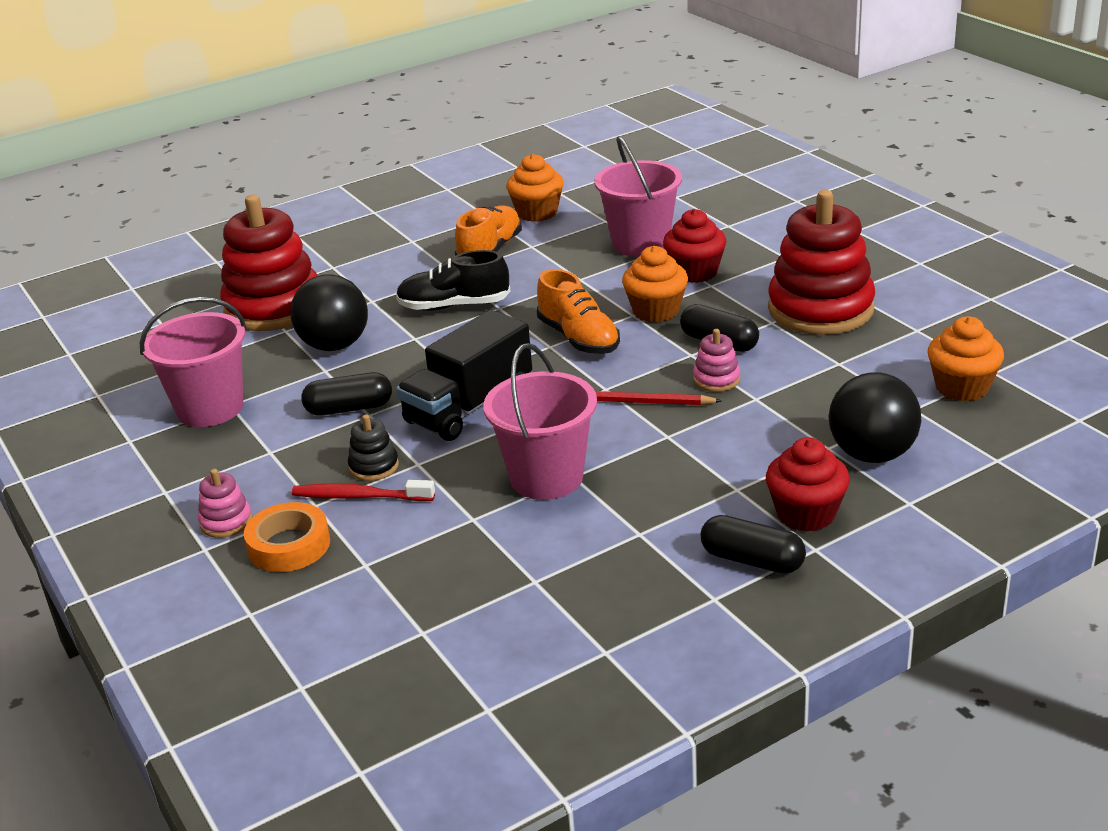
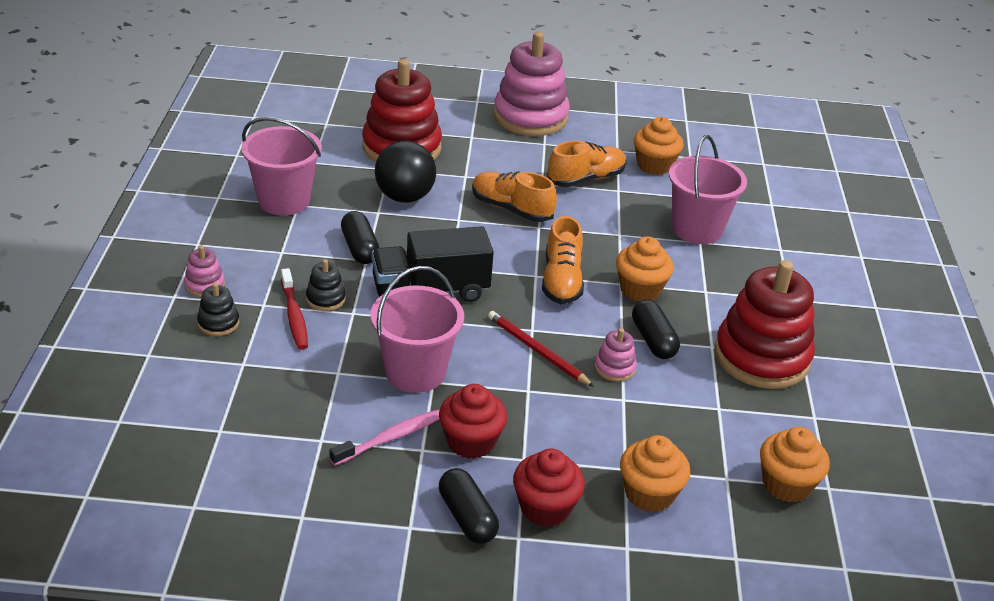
camera: 30 degrees right, 5 degrees up
orange tape [244,502,330,572] -> black stacking toy [197,283,239,336]
red toothbrush [292,480,435,501] -> red toothbrush turned 150 degrees counterclockwise [281,268,308,350]
black capsule [301,372,392,416] -> black capsule turned 45 degrees clockwise [341,211,379,264]
black shoe [396,250,511,311] -> orange shoe [472,171,557,222]
red cupcake [663,209,726,283] -> red cupcake moved to [439,384,507,459]
black ball [829,372,922,463] -> orange cupcake [620,435,690,512]
none -> pink toothbrush [329,409,439,466]
none -> pink stacking toy [494,32,570,136]

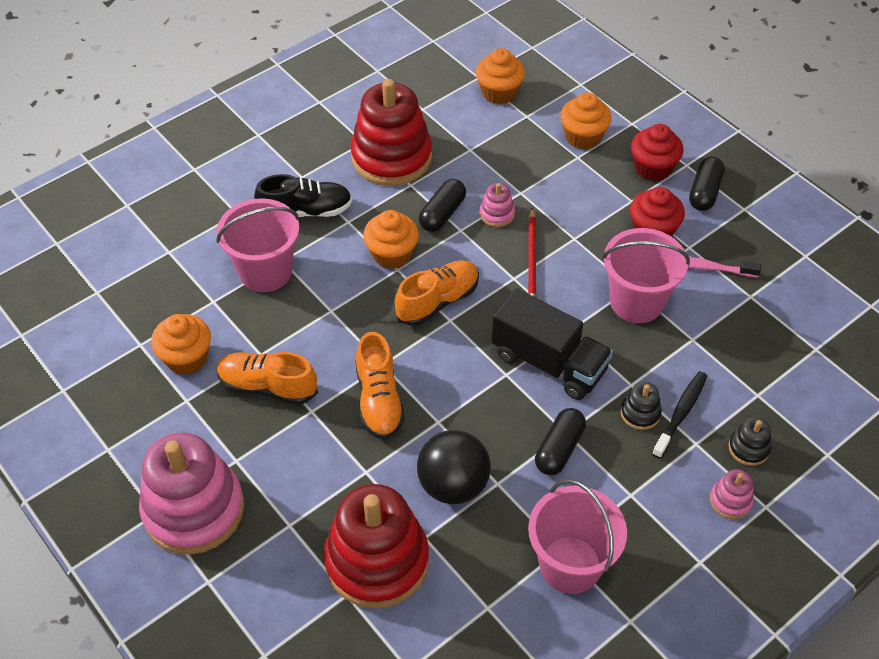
camera: 130 degrees left, 15 degrees up
red toothbrush [281,268,308,350] -> black toothbrush [652,371,707,459]
none -> black shoe [254,174,352,217]

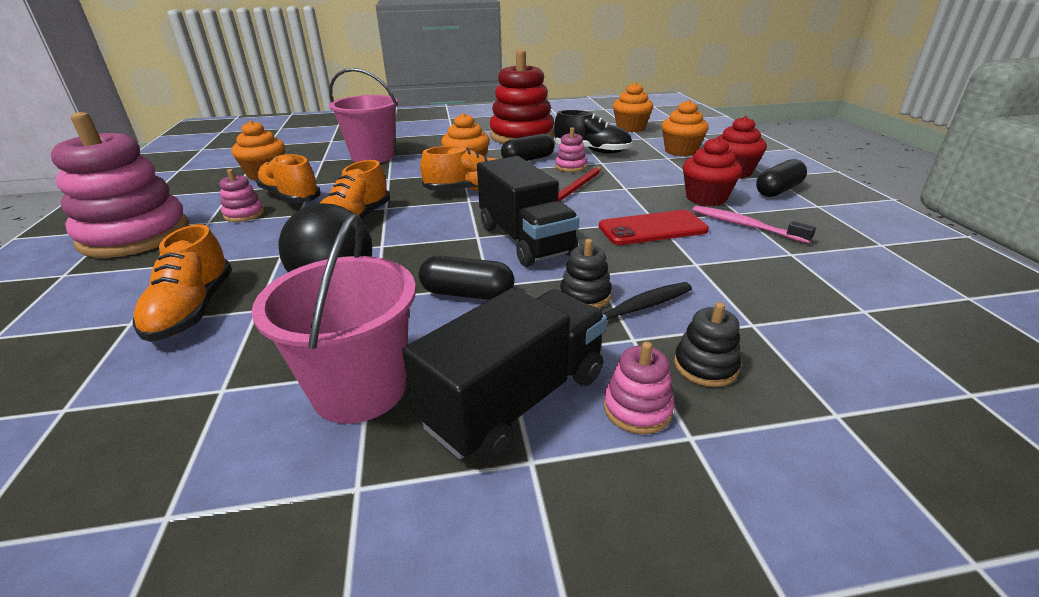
camera: 30 degrees right, 20 degrees down
black shoe [254,174,352,217] -> black shoe moved to [554,110,632,154]
red stacking toy [324,484,429,609] -> orange shoe [133,224,232,342]
black capsule [535,408,586,475] -> black capsule turned 45 degrees clockwise [419,256,515,300]
pink bucket [602,228,690,323] -> red phone [599,210,709,245]
none -> pink stacking toy [219,169,264,222]
none -> black truck [402,288,607,462]

